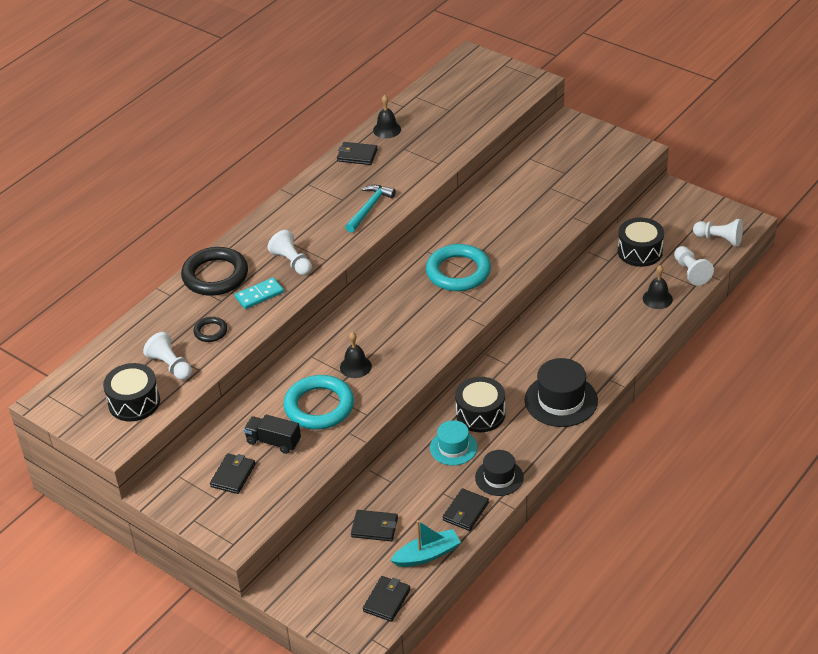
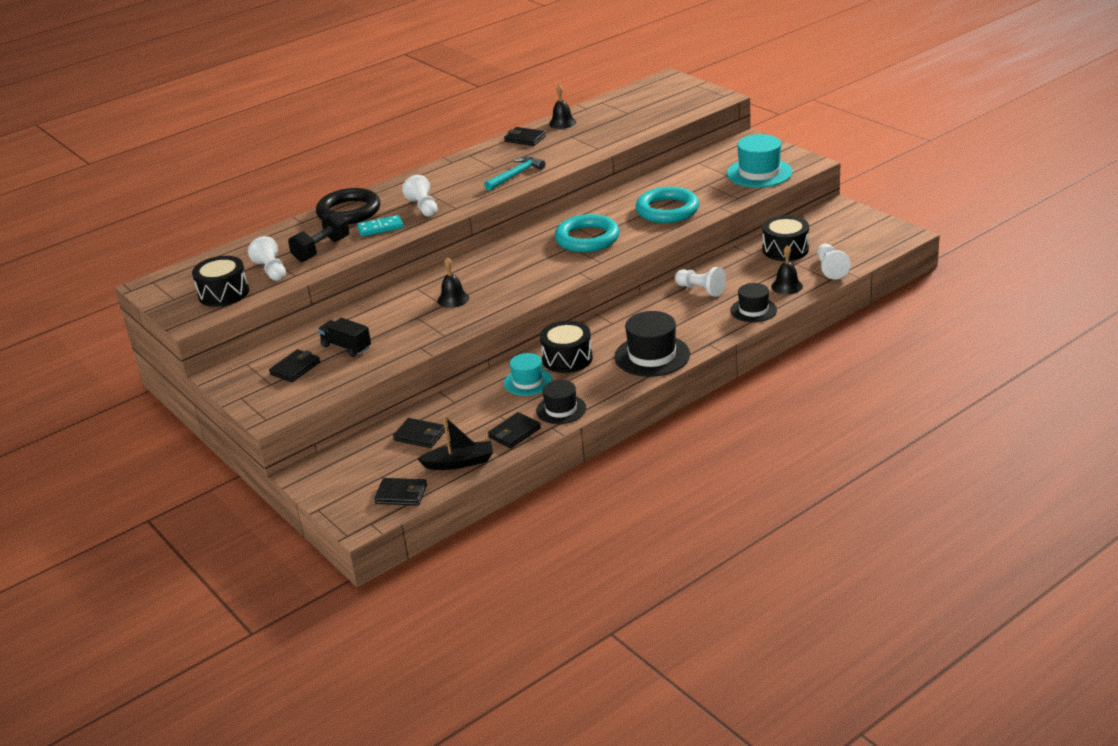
camera: 15 degrees right, 10 degrees down
black ring [193,317,227,342] -> black dumbbell [288,212,349,262]
turquoise ring [284,375,354,429] -> turquoise ring moved to [636,187,699,223]
black wallet [363,576,411,622] -> black wallet turned 60 degrees clockwise [374,478,427,506]
turquoise boat [390,520,461,567] -> black boat [417,416,493,470]
white pawn [693,219,743,246] -> white pawn moved to [675,267,726,297]
none -> turquoise hat [727,134,793,188]
none -> black hat [730,283,777,322]

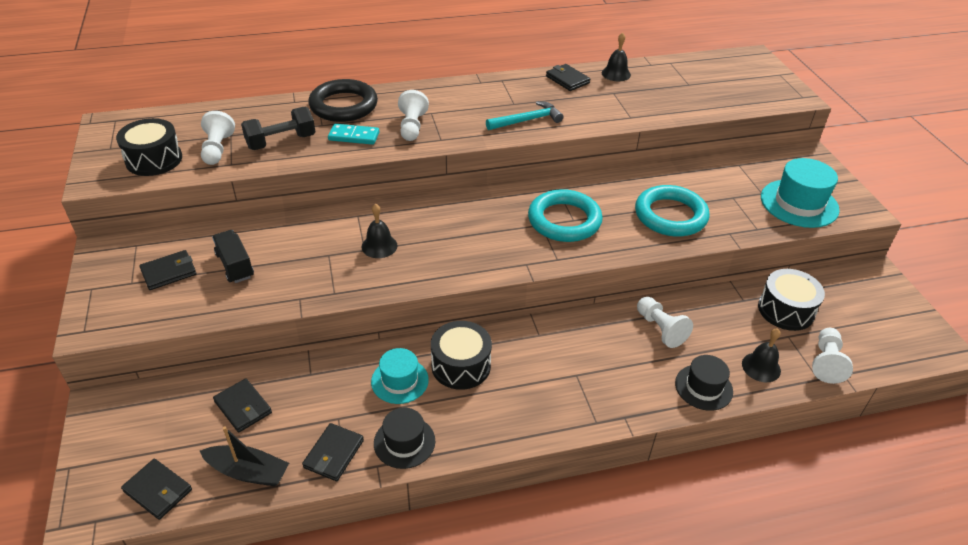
camera: 20 degrees right, 10 degrees up
black wallet [488,412,541,448] -> black wallet turned 45 degrees counterclockwise [302,423,364,481]
black hat [614,311,690,377] -> none

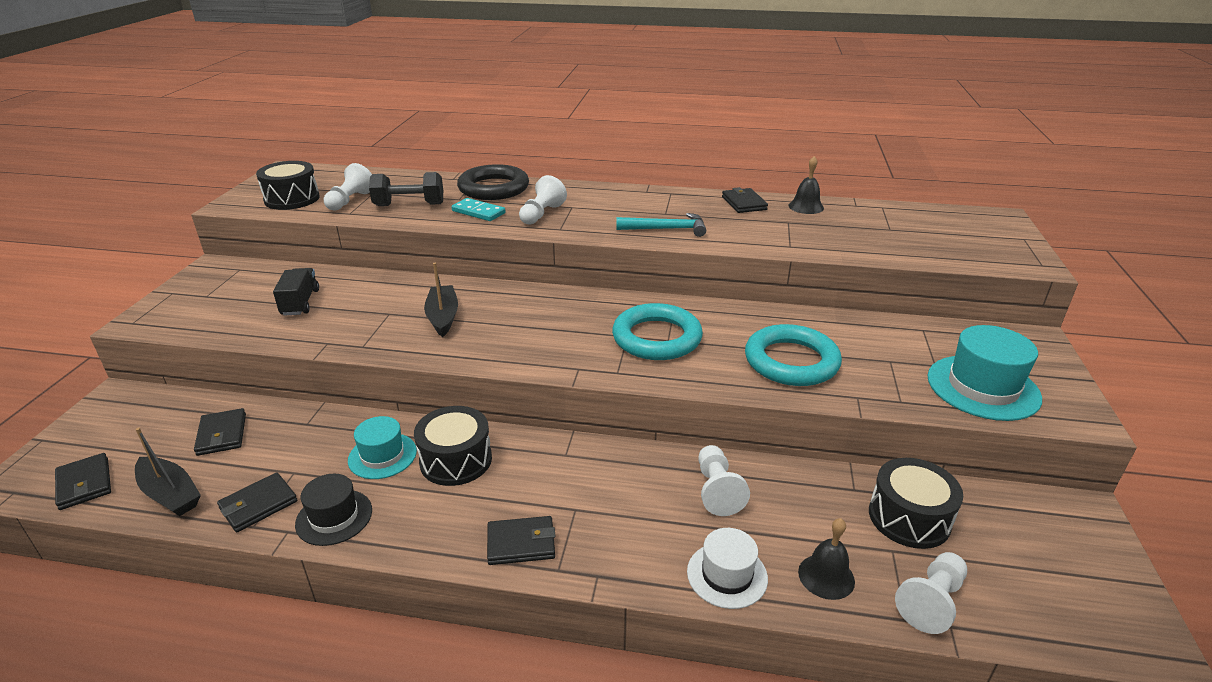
camera: 25 degrees right, 10 degrees down
black wallet [139,250,197,290] -> black wallet moved to [487,516,555,565]
black bell [361,204,398,258] -> black boat [424,263,458,337]
black hat [675,355,733,411] -> white hat [687,528,768,609]

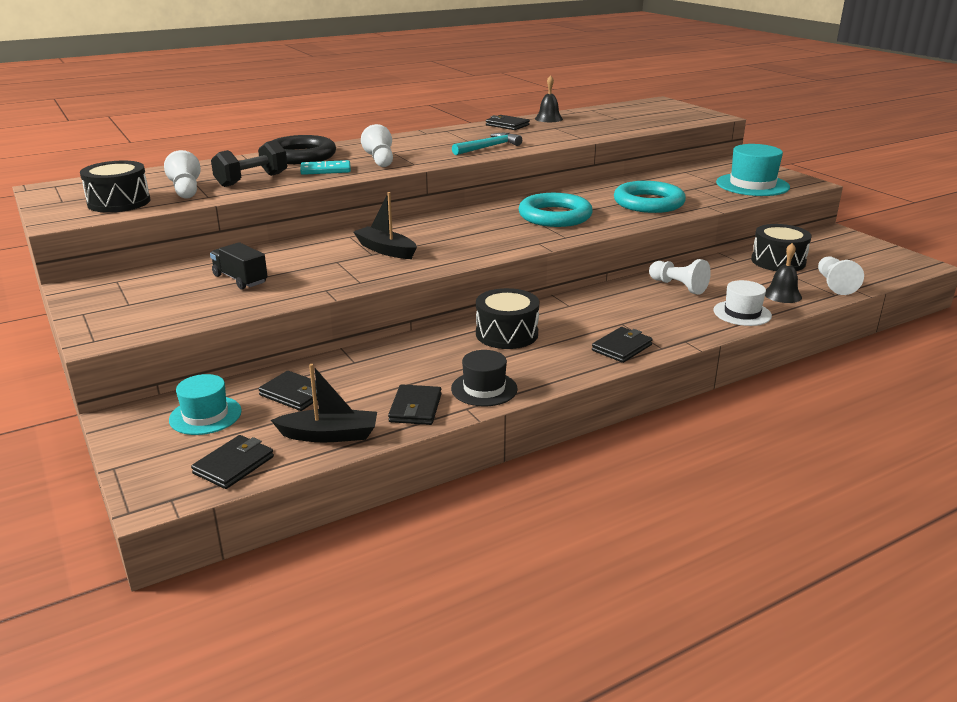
camera: 40 degrees left, 5 degrees down
black wallet [55,453,111,510] -> black wallet turned 75 degrees counterclockwise [191,435,274,489]
turquoise hat [348,416,417,479] -> turquoise hat moved to [169,374,242,435]

